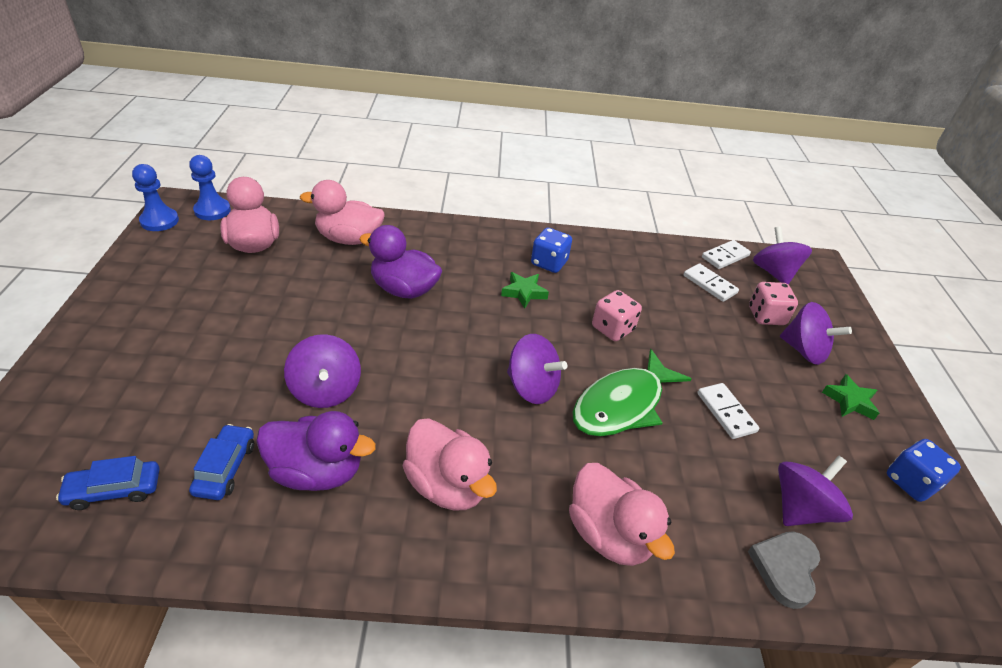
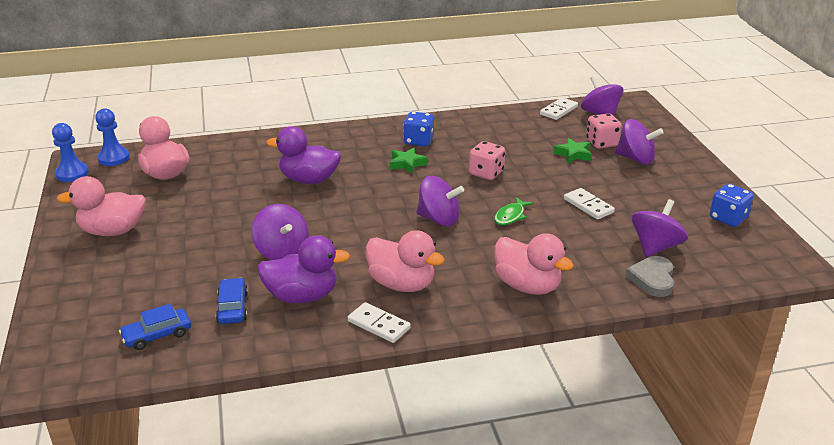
camera: 10 degrees left, 10 degrees down
pink duck [300,180,385,245] -> pink duck moved to [57,176,146,236]
green fish [573,349,692,436] -> green fish [494,197,534,225], size x0.49
white domino [684,263,739,302] -> white domino moved to [348,302,411,343]
green star [822,374,879,420] -> green star moved to [553,138,592,163]

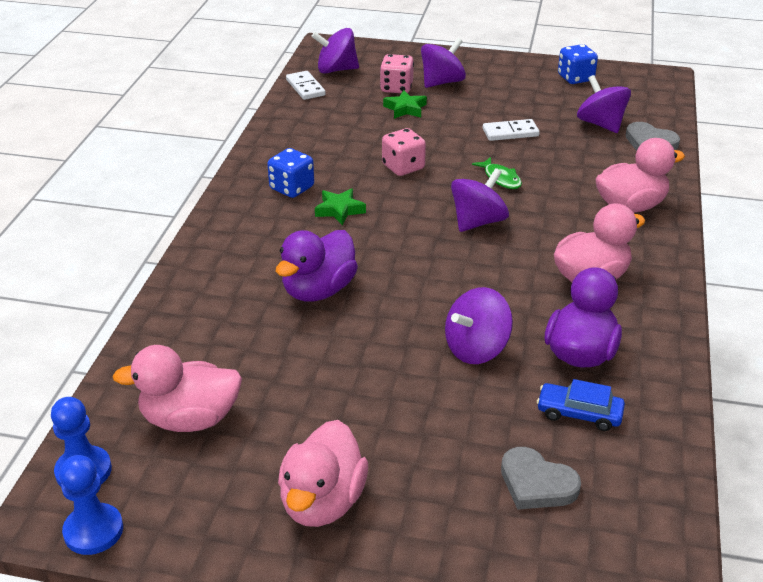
camera: 65 degrees left, 5 degrees up
blue car [119,304,191,350] -> none
purple spinning top [251,204,309,260] -> purple spinning top turned 150 degrees clockwise [445,287,513,364]
white domino [348,302,411,343] -> none
none -> grey heart [501,447,581,510]

